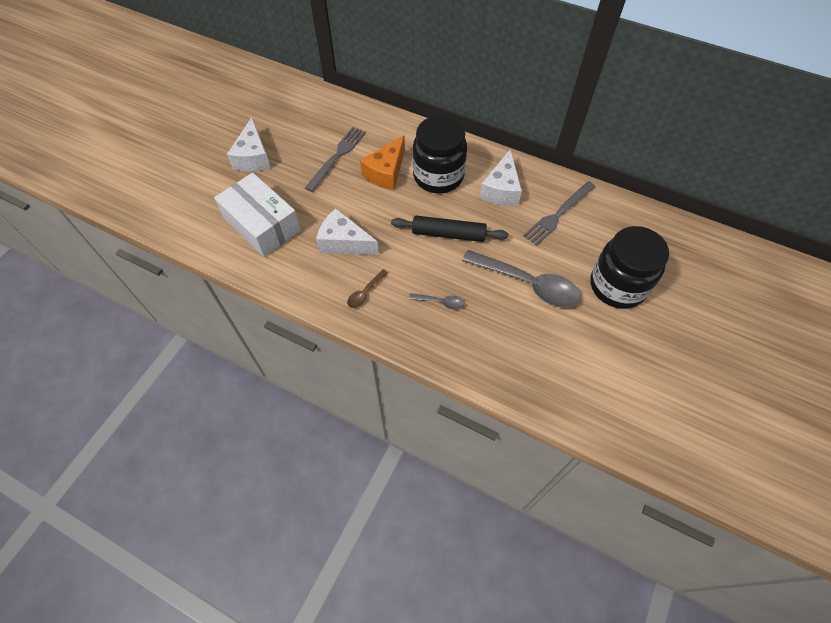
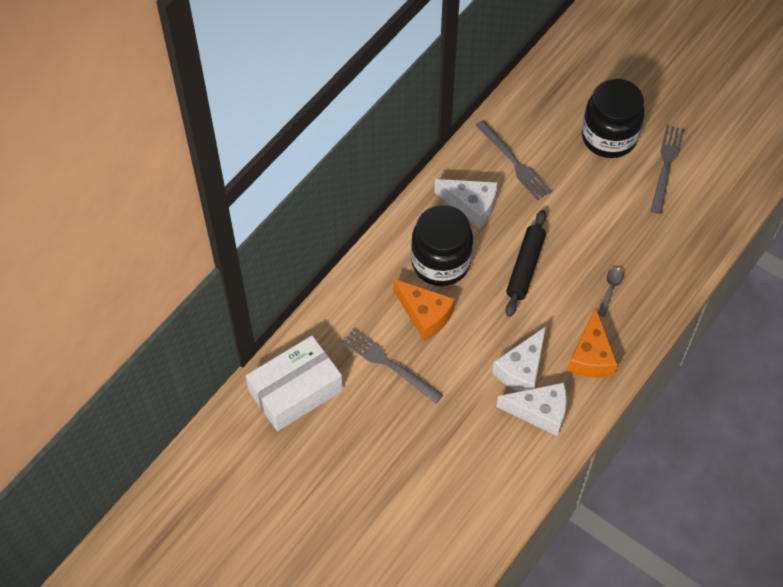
camera: 80 degrees left, 0 degrees up
white box [214,173,301,257] -> white box moved to [246,336,343,431]
white cheese [227,117,271,171] -> white cheese moved to [496,382,567,436]
brown spoon [347,269,388,308] -> orange cheese [567,307,618,378]
grey spoon [462,250,581,308] -> none
none -> grey fork [650,125,684,214]

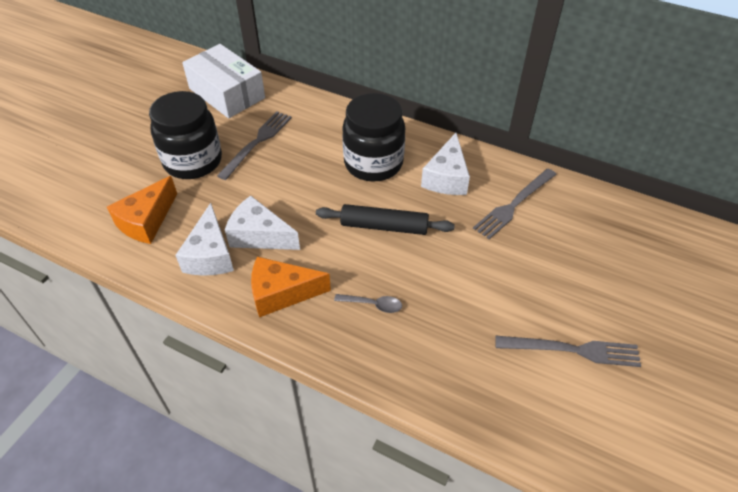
camera: 80 degrees right, 10 degrees down
orange cheese [393,279,455,341] -> orange cheese moved to [107,176,177,244]
black jar [582,79,644,158] -> black jar moved to [149,91,222,179]

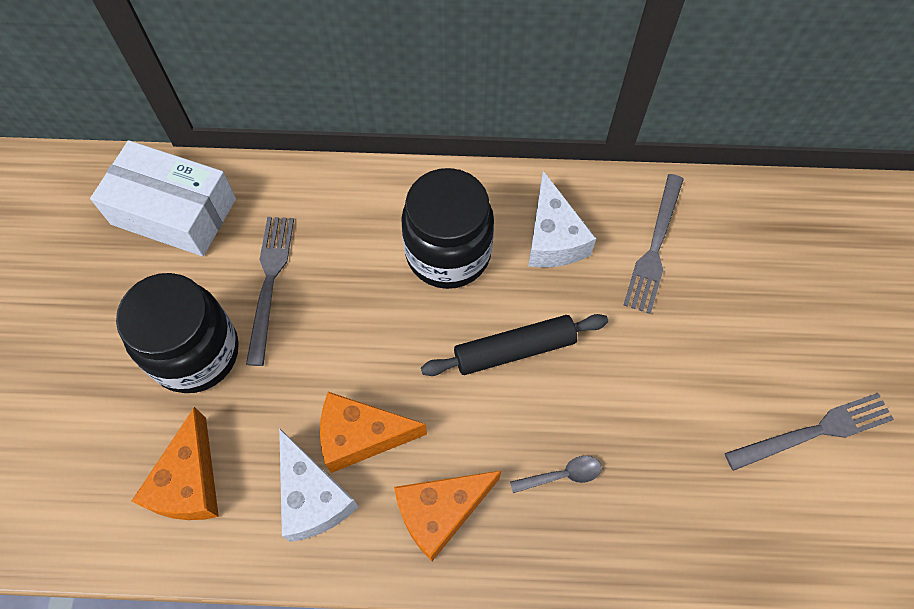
camera: 25 degrees left, 15 degrees up
white cheese [225,196,300,250] -> orange cheese [320,392,427,473]

